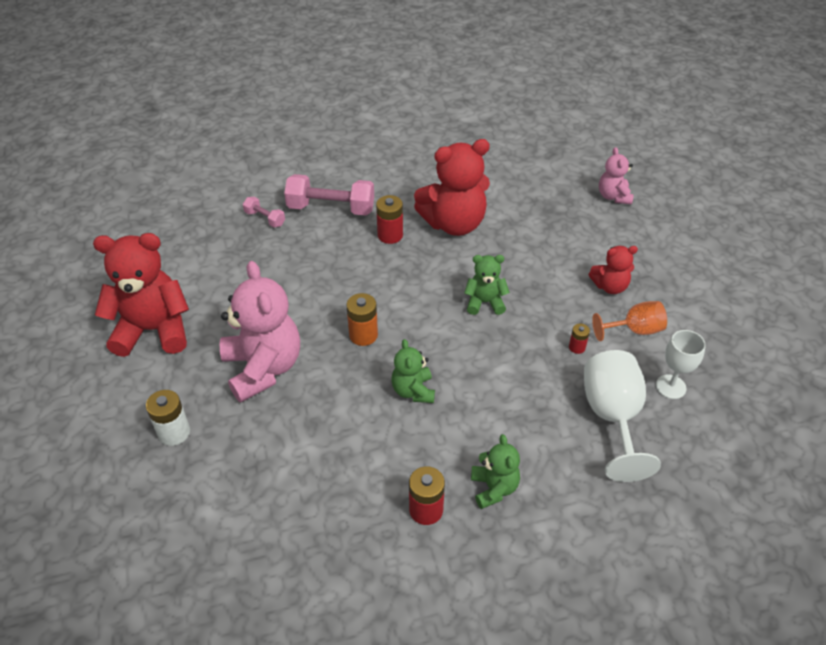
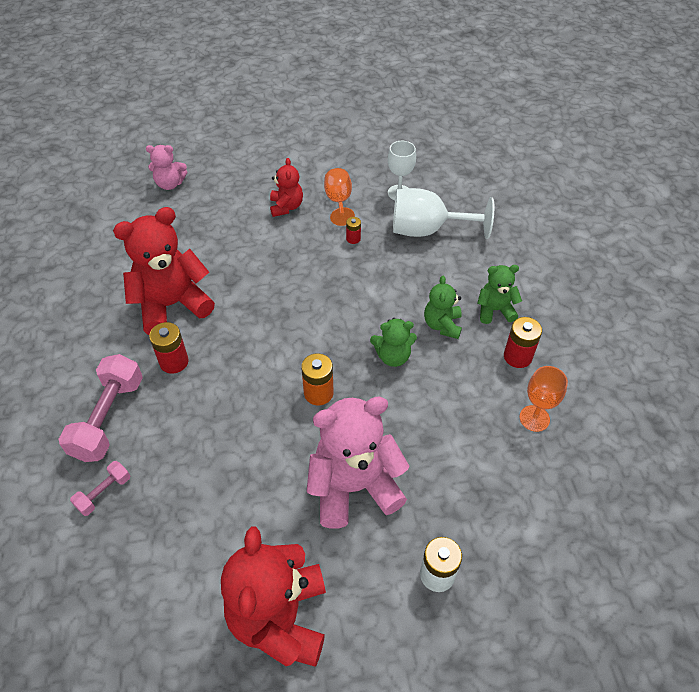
camera: 85 degrees left, 5 degrees up
red teddy bear [414,139,490,236] -> red teddy bear turned 105 degrees counterclockwise [113,207,215,335]
green teddy bear [464,255,510,315] -> green teddy bear moved to [424,275,462,339]
none -> orange goblet [519,366,568,432]

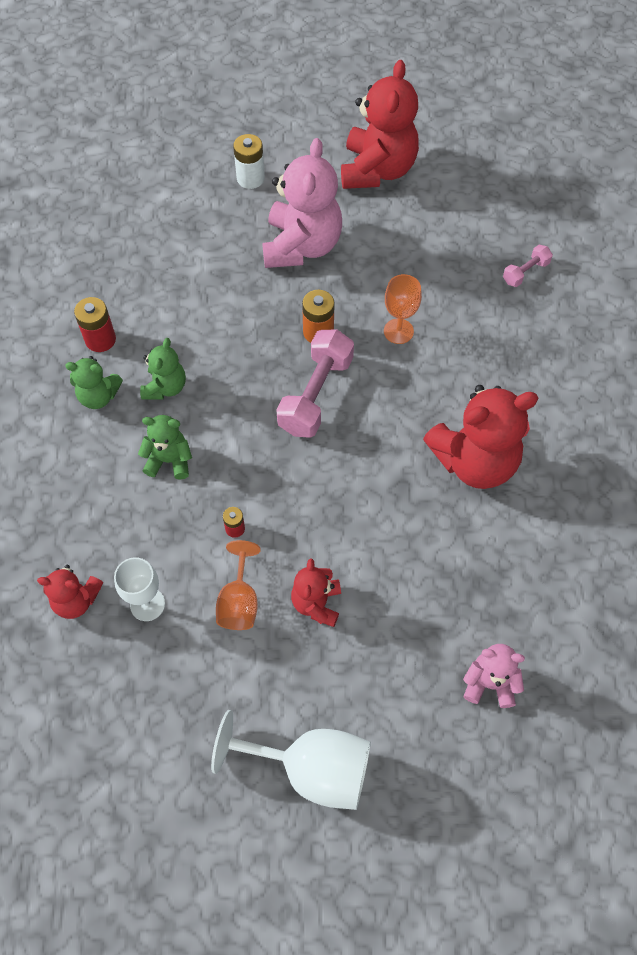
camera: 170 degrees left, 10 degrees up
pink dumbbell [59,354,143,462] -> pink dumbbell moved to [276,330,354,438]
red battery [149,322,189,374] -> none
pink teddy bear [307,397,409,529] -> pink teddy bear turned 75 degrees counterclockwise [262,138,342,268]
green teddy bear [370,318,417,367] -> green teddy bear moved to [138,415,192,480]
white goblet [393,188,494,239] -> white goblet moved to [211,710,371,810]
orange goblet [519,366,568,432] -> orange goblet moved to [384,274,422,344]
none -> red teddy bear [37,565,103,619]

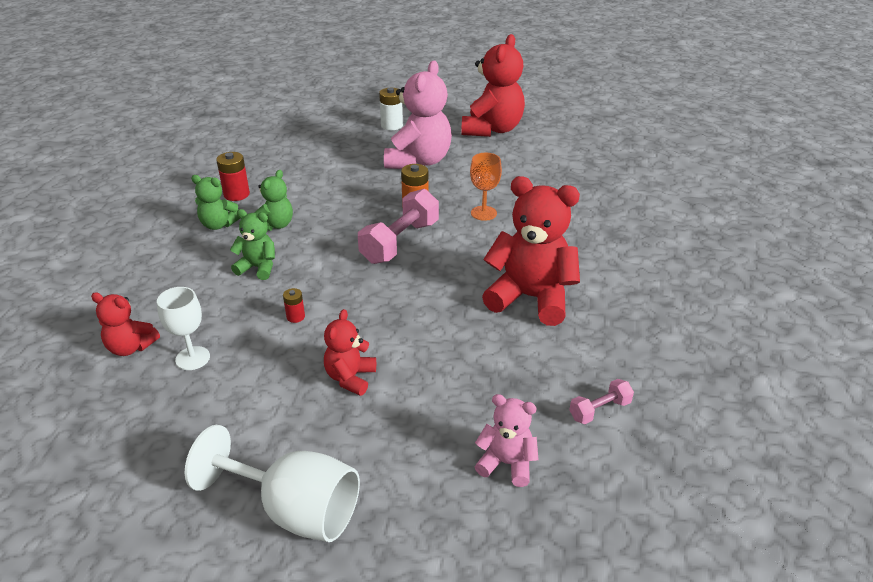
camera: 10 degrees right, 25 degrees down
orange goblet [216,540,261,630] -> none
red teddy bear [423,385,538,489] -> red teddy bear turned 150 degrees counterclockwise [482,176,580,326]
pink dumbbell [503,245,553,287] -> pink dumbbell moved to [569,379,634,424]

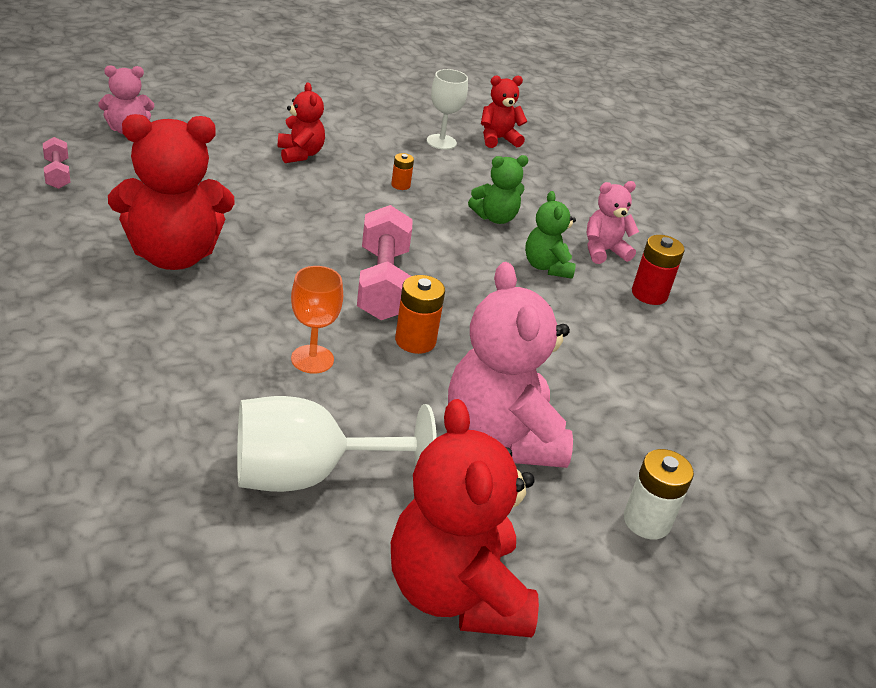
camera: 140 degrees right, 0 degrees up
white goblet [185,425,360,542] -> white goblet moved to [237,396,437,492]
green teddy bear [191,175,240,230] -> pink teddy bear [586,181,639,264]
red battery [283,288,305,323] -> orange battery [391,153,414,190]
pink dumbbell [569,379,634,424] -> pink dumbbell turned 45 degrees counterclockwise [43,137,71,189]

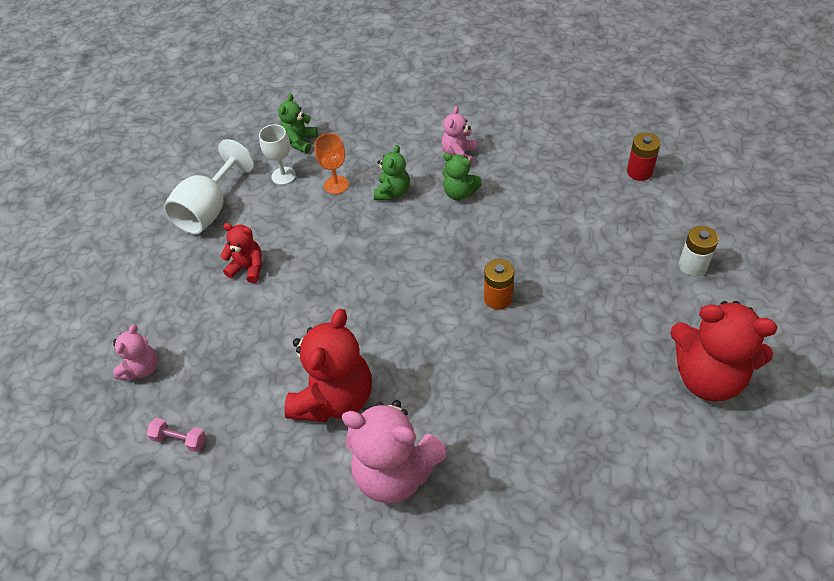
camera: 45 degrees left, 15 degrees up
white goblet [237,396,437,492] -> white goblet moved to [164,139,254,234]
orange goblet [291,266,343,374] -> orange goblet moved to [315,133,349,194]
pink dumbbell [357,205,412,320] -> none
orange battery [391,153,414,190] -> none
pink teddy bear [448,262,573,468] -> pink teddy bear moved to [342,400,447,503]
red teddy bear [481,76,528,148] -> green teddy bear [278,94,318,153]
red battery [632,235,685,305] -> red battery moved to [627,132,660,181]

